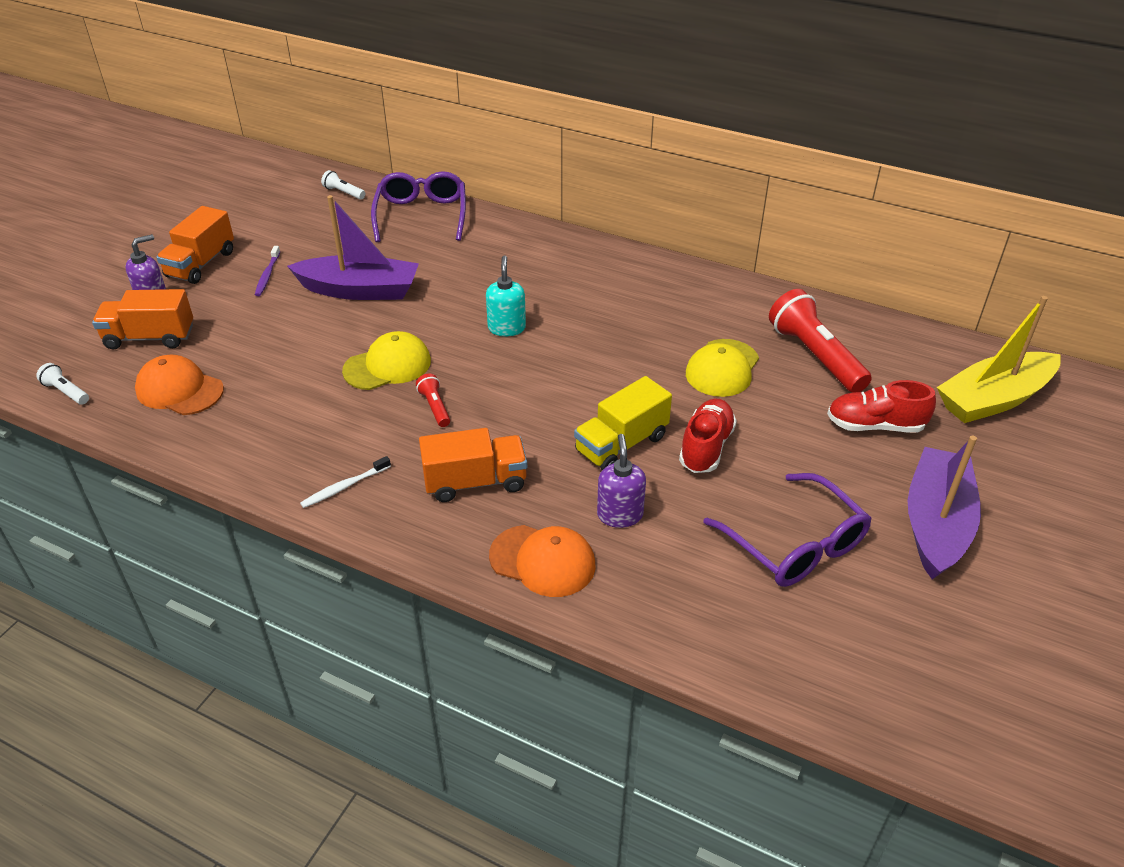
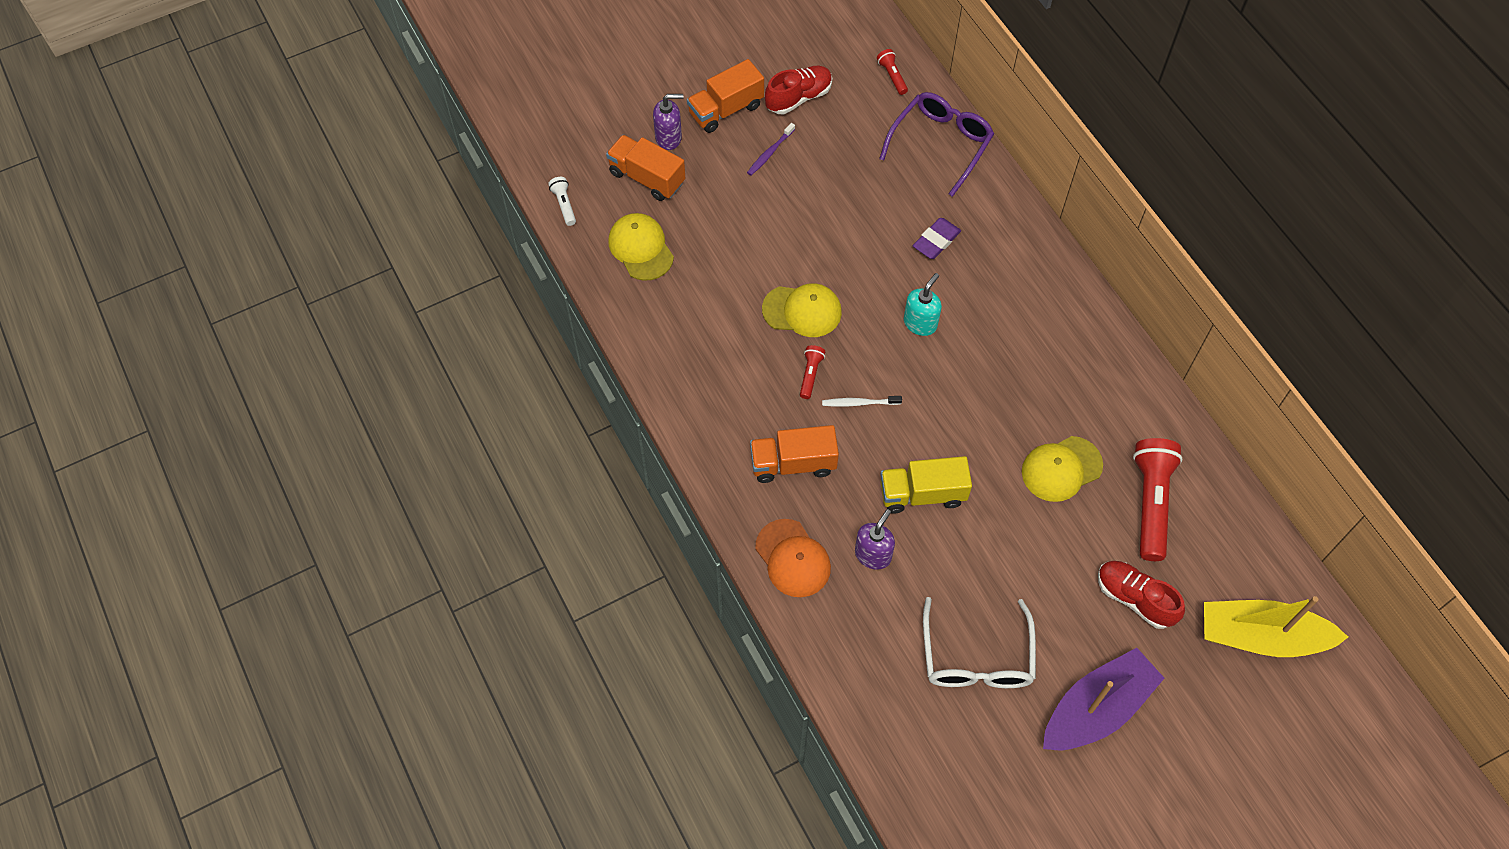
camera: 35 degrees right, 20 degrees up
orange cap [135,355,224,415] -> yellow cap [608,213,674,281]
purple boat [287,195,419,300] -> none
white toothbrush [300,456,391,508] -> white toothbrush moved to [822,396,902,407]
white flashlight [321,170,365,200] -> red flashlight [877,49,908,95]
orange truck [419,428,527,502] -> orange truck turned 150 degrees clockwise [750,425,839,483]
red shoe [679,399,737,473] -> red shoe moved to [765,66,832,114]
purple glasses [703,473,872,587] -> white glasses [923,597,1036,688]
none -> purple eraser [913,218,961,259]

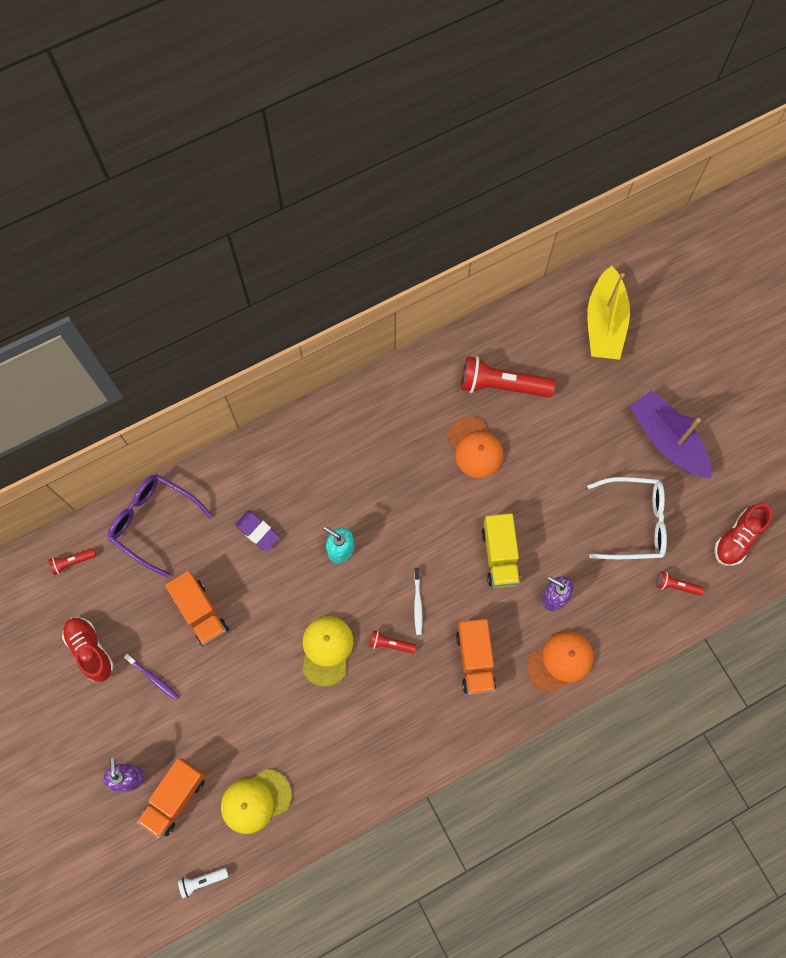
camera: 90 degrees left, 10 degrees up
orange truck [687,59,764,133] -> orange truck moved to [165,571,229,646]
yellow cap [1022,436,1103,502] -> orange cap [447,416,503,478]
red shoe [1098,561,1185,629] -> red shoe moved to [714,504,772,566]
none -> red flashlight [656,571,704,596]

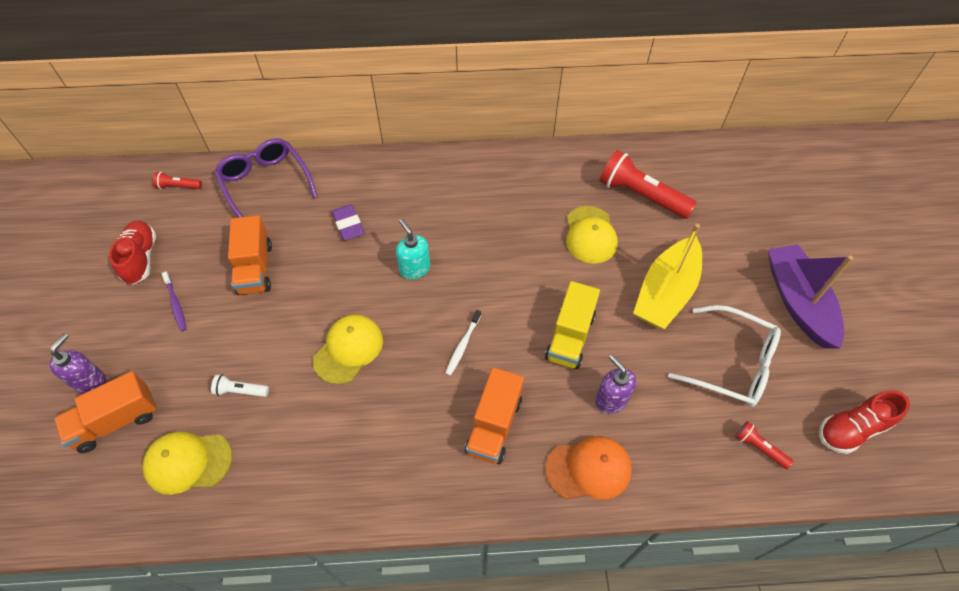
camera: 25 degrees right, 15 degrees down
white flashlight [178,868,229,898] -> white flashlight moved to [211,374,269,397]
red flashlight [369,630,416,654] -> none
orange cap [447,416,503,478] -> yellow cap [566,206,618,264]
yellow boat [587,266,630,360] -> yellow boat moved to [633,224,702,329]

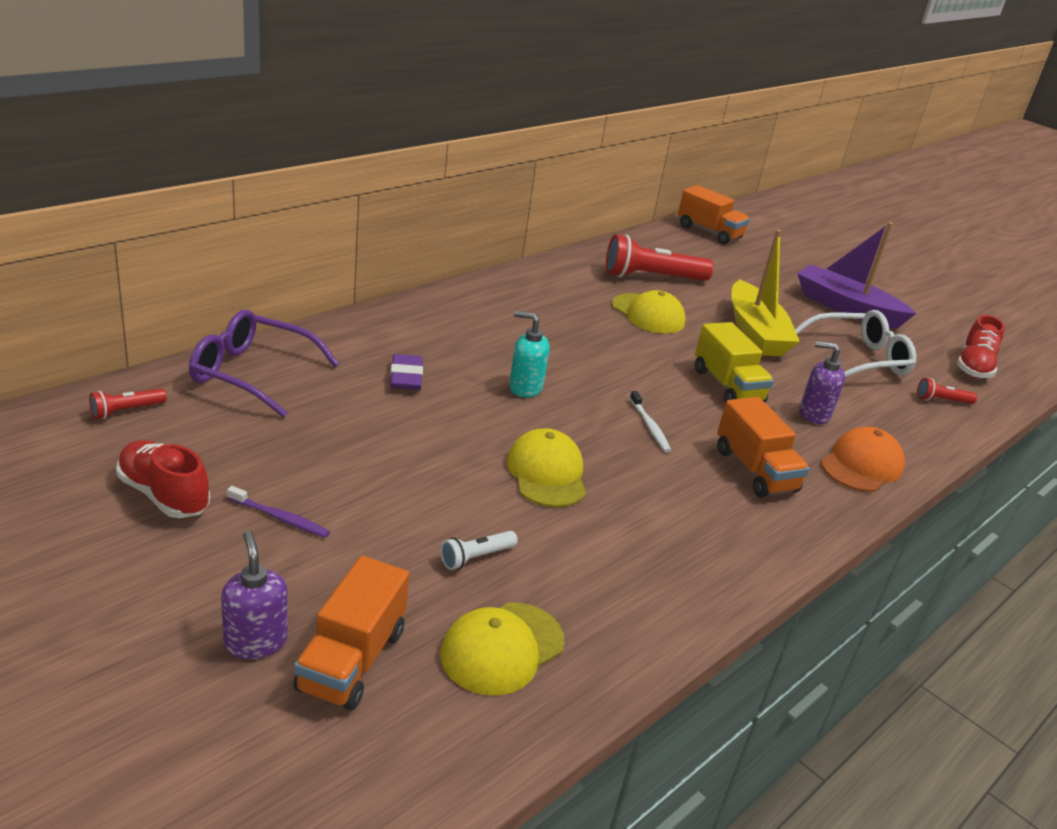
camera: 45 degrees left, 25 degrees down
orange truck [228,215,272,295] -> orange truck moved to [678,185,750,245]
purple eraser [332,205,364,241] -> purple eraser turned 60 degrees clockwise [390,354,423,390]

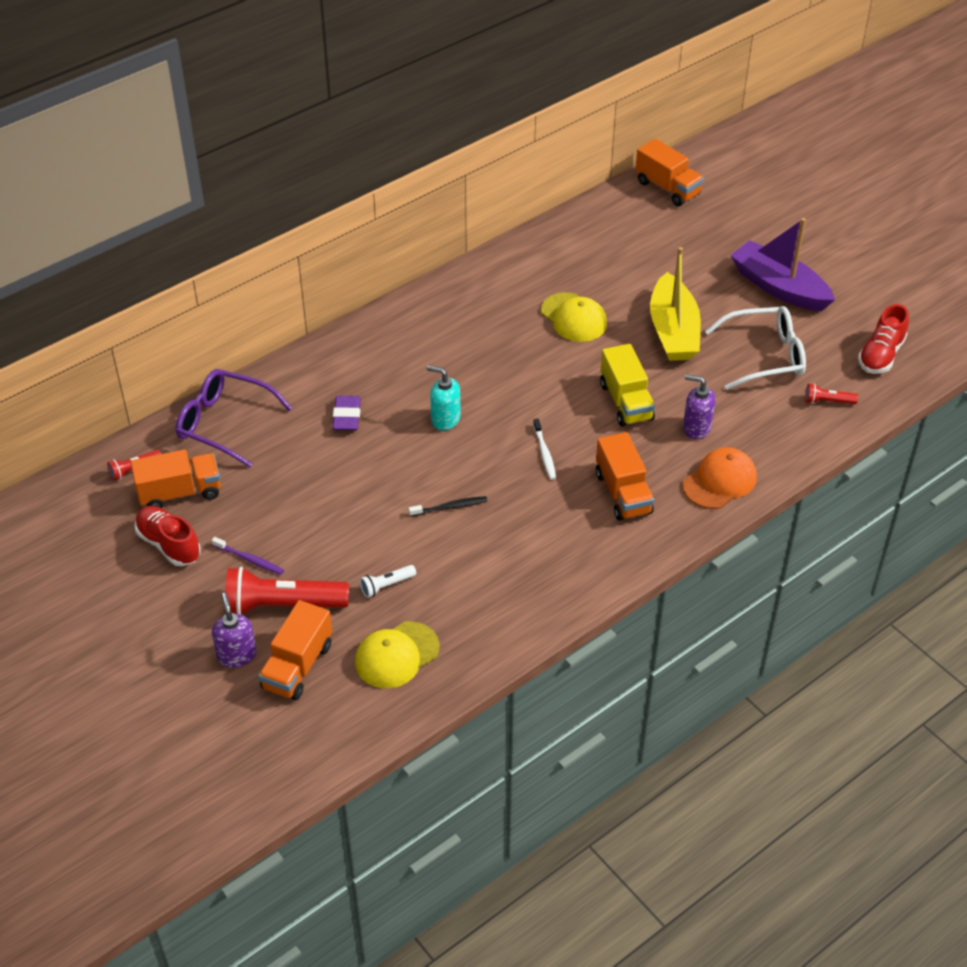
camera: 10 degrees right, 15 degrees up
yellow cap [507,428,586,508] -> black toothbrush [408,496,487,517]
red flashlight [606,234,714,281] -> red flashlight moved to [225,567,349,615]
none -> orange truck [131,449,221,508]

